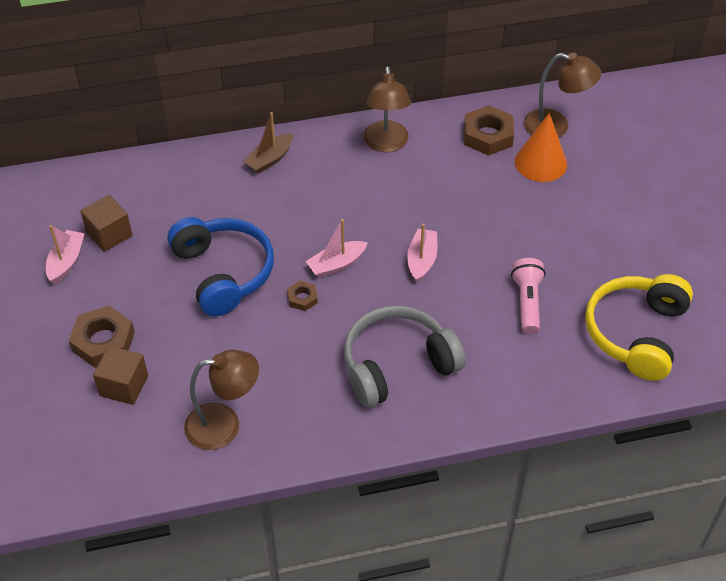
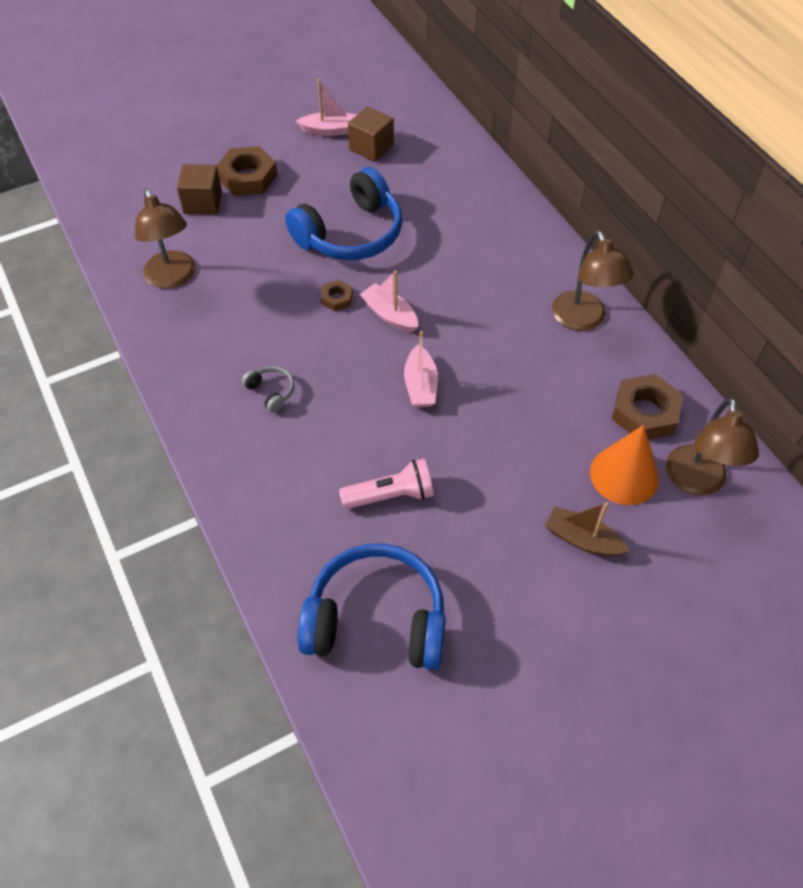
camera: 75 degrees right, 5 degrees up
brown boat [243,112,293,174] -> brown boat moved to [545,502,629,556]
grey headphones [344,306,466,408] -> grey headphones [242,366,294,413], size x0.41
brown lamp [364,66,411,152] -> brown lamp turned 90 degrees counterclockwise [552,231,634,331]
pink boat [407,224,437,283] -> pink boat turned 90 degrees clockwise [404,331,438,407]
yellow headphones [585,274,693,381] -> blue headphones [298,544,446,670]

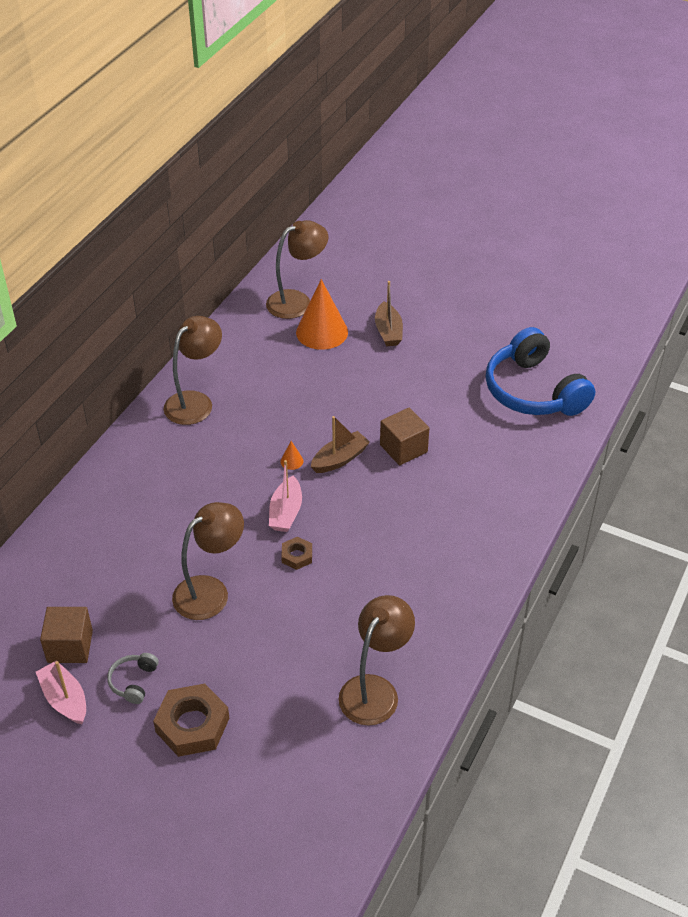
camera: 125 degrees left, 10 degrees down
brown cube [177,164,222,215] -> brown cube moved to [380,408,429,466]
grey headphones [242,366,294,413] -> grey headphones moved to [107,653,159,704]
blue headphones [285,167,402,260] -> brown lamp [172,502,244,620]
pink flashlight [339,459,434,509] -> none
pink boat [404,331,438,407] -> brown boat [311,416,370,473]
brown nut [612,374,683,439] -> none
none -> orange cone [280,441,304,470]

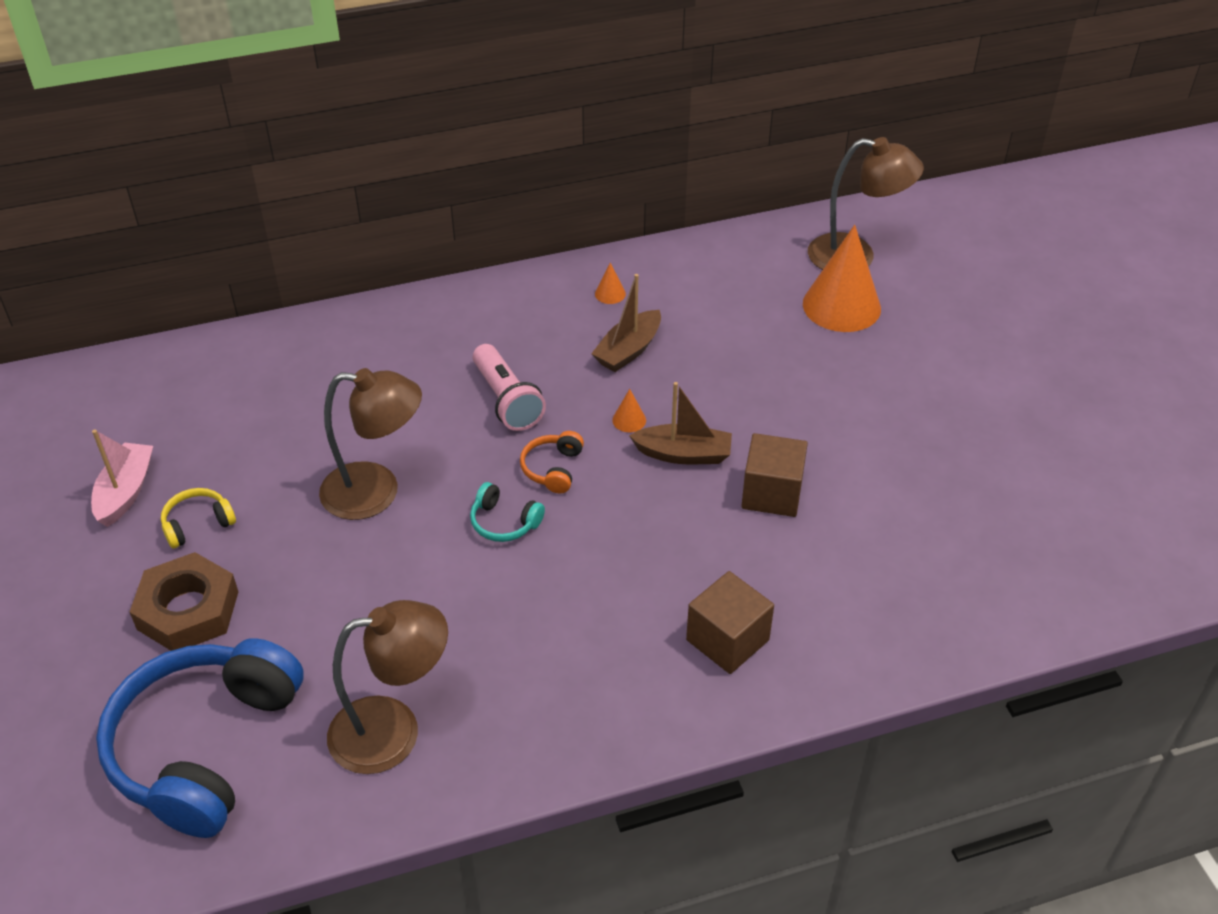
camera: 45 degrees right, 0 degrees up
brown cube [40,607,93,663] -> brown cube moved to [686,571,774,674]
grey headphones [107,653,159,704] -> yellow headphones [161,488,236,549]
brown lamp [163,316,222,425] -> orange cone [595,263,626,304]
pink boat [269,460,302,532] -> orange headphones [520,431,584,494]
brown nut [281,537,312,570] -> turquoise headphones [470,482,545,542]
brown boat [375,281,403,346] -> brown boat moved to [591,274,661,372]
blue headphones [486,327,595,416] -> blue headphones moved to [96,638,304,838]
none -> pink flashlight [473,344,546,431]

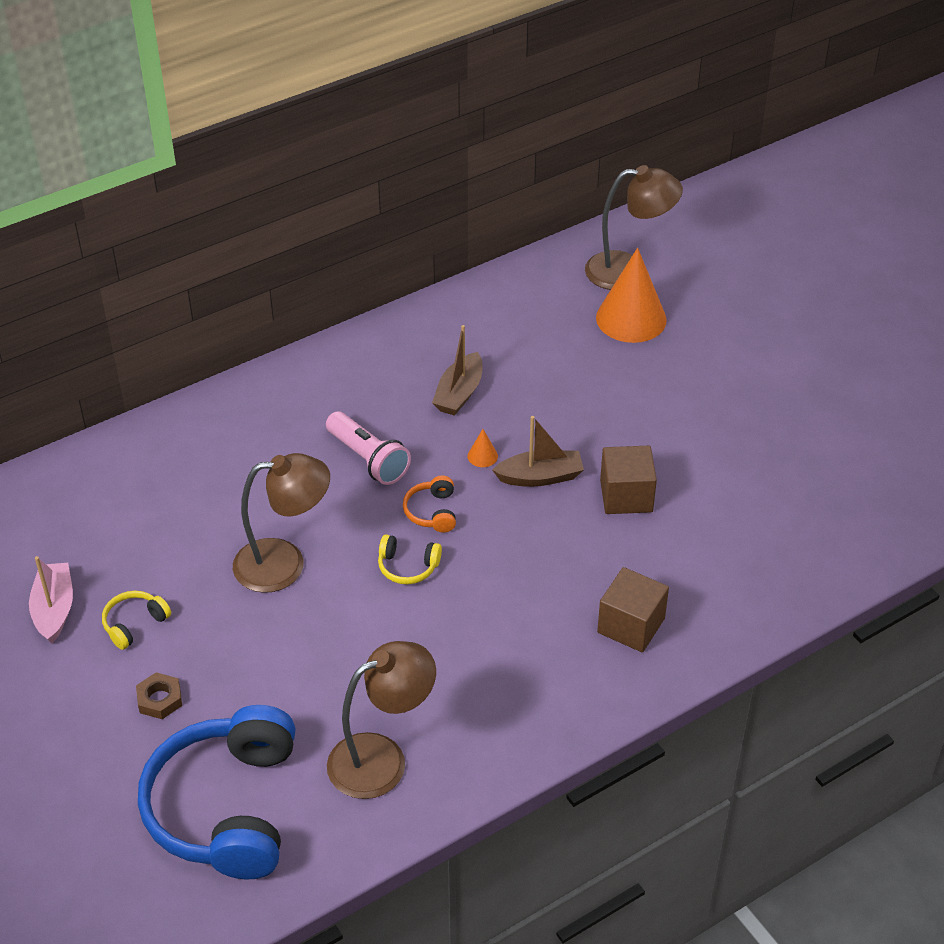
camera: 15 degrees left, 0 degrees up
brown nut [130,552,238,651] -> brown nut [136,672,182,719], size x0.52
turquoise headphones [470,482,545,542] -> yellow headphones [378,534,442,584]
orange cone [595,263,626,304] -> none

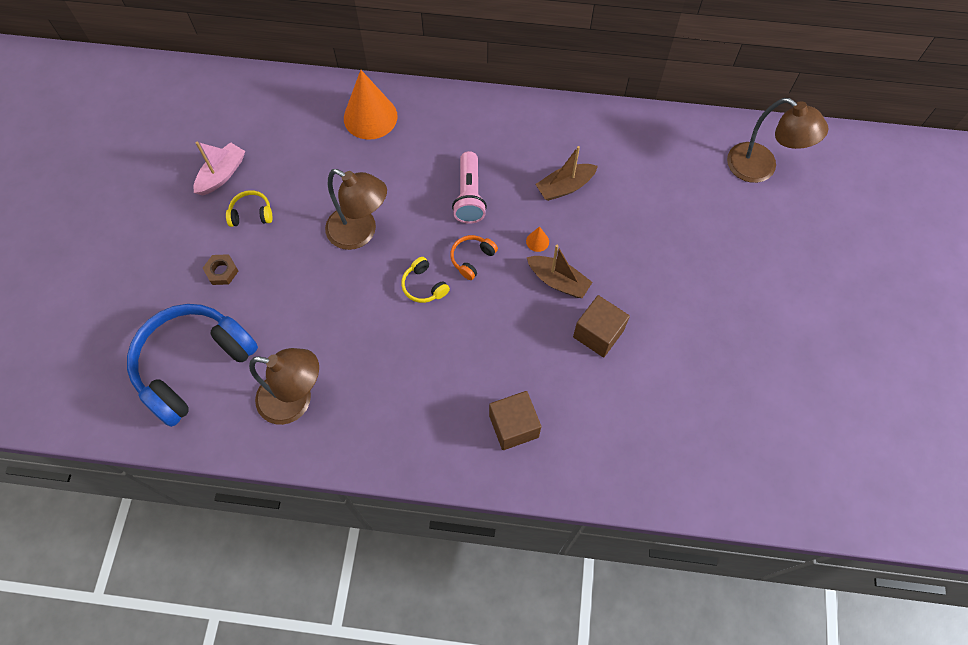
camera: 40 degrees right, 20 degrees up
orange cone [596,248,667,343] -> orange cone moved to [344,70,397,140]

